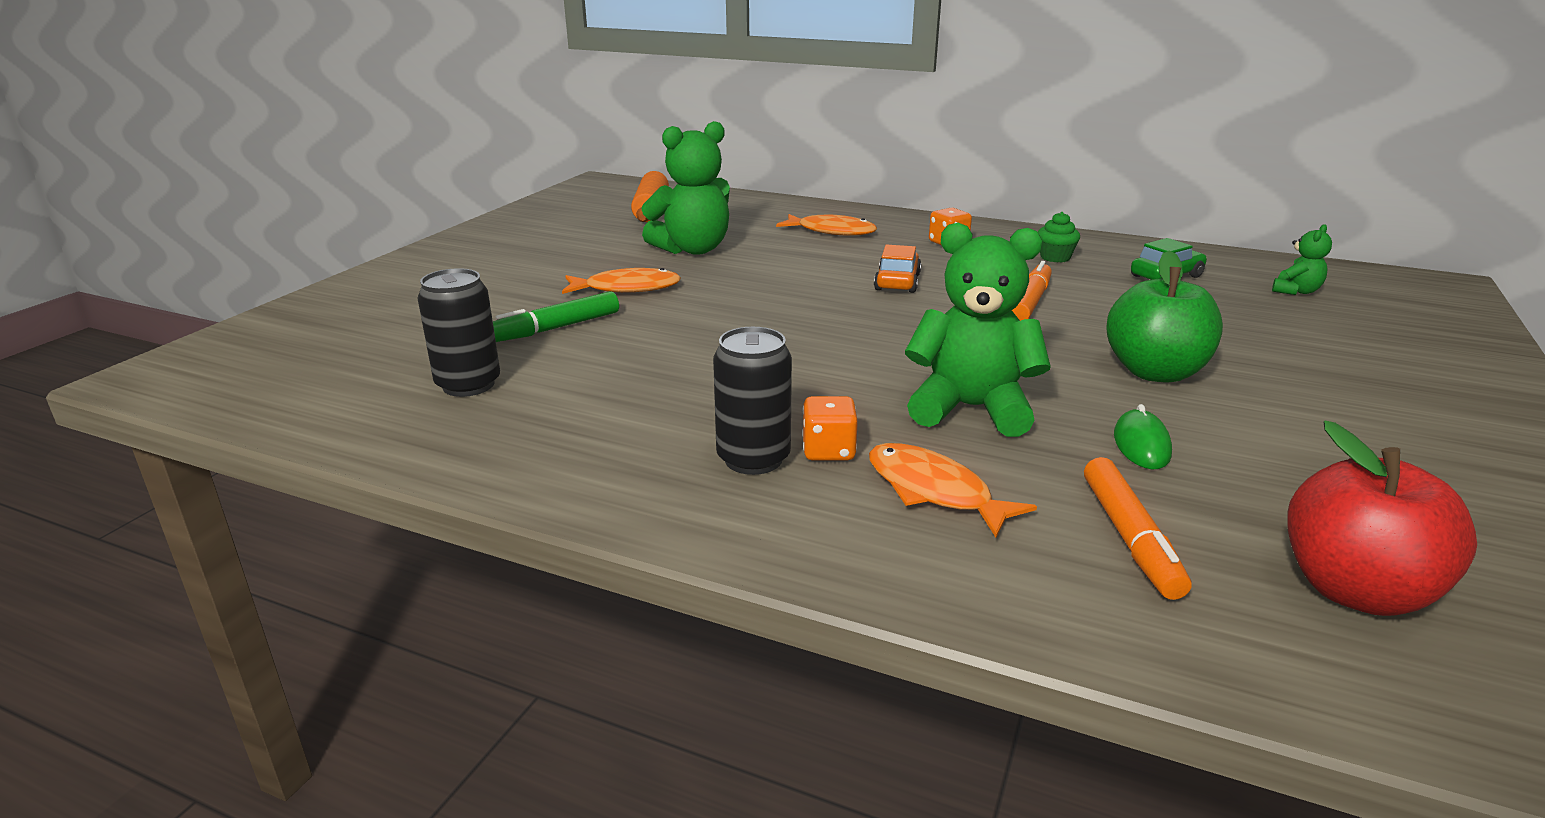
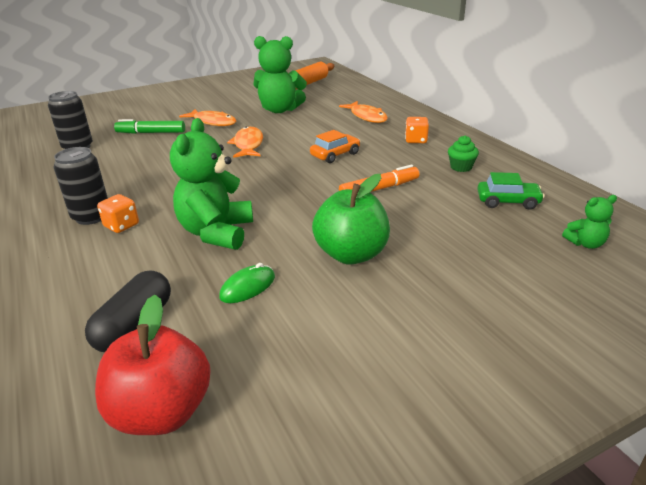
camera: 40 degrees right, 5 degrees up
orange fish [869,443,1037,537] -> orange fish moved to [227,126,263,158]
green teddy bear [905,223,1051,437] -> green teddy bear turned 135 degrees counterclockwise [170,118,253,250]
orange marker [1084,457,1191,600] -> black capsule [85,270,171,352]

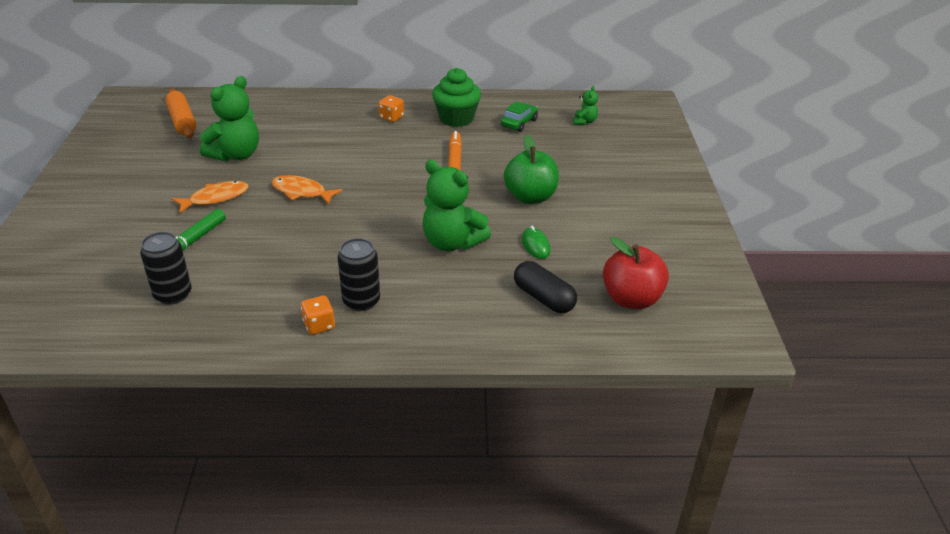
camera: 65 degrees left, 5 degrees up
orange dice [97,194,139,233] -> orange dice moved to [301,295,335,335]
orange car [310,130,360,163] -> none
orange fish [339,101,388,123] -> none
green cupcake [448,135,479,172] -> green cupcake [432,68,481,127], size x1.96

